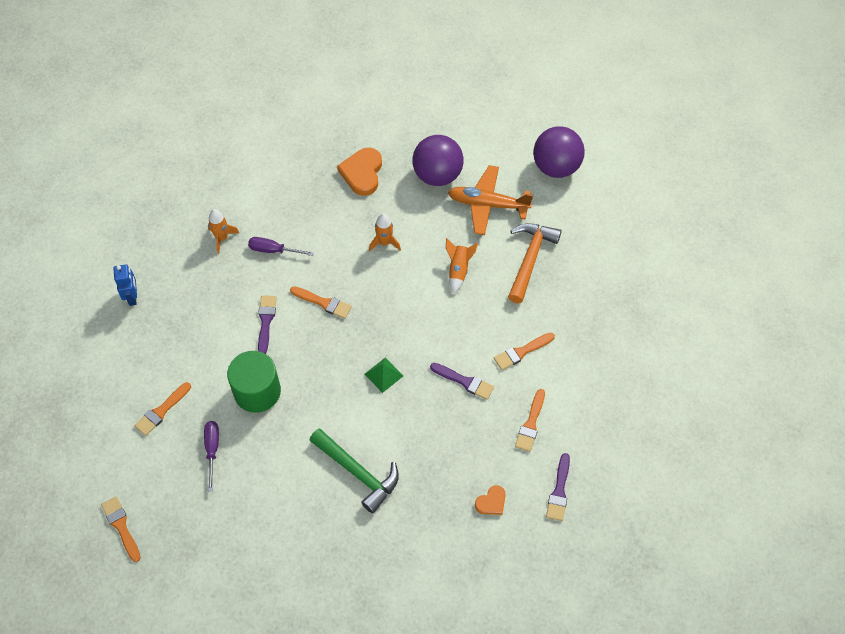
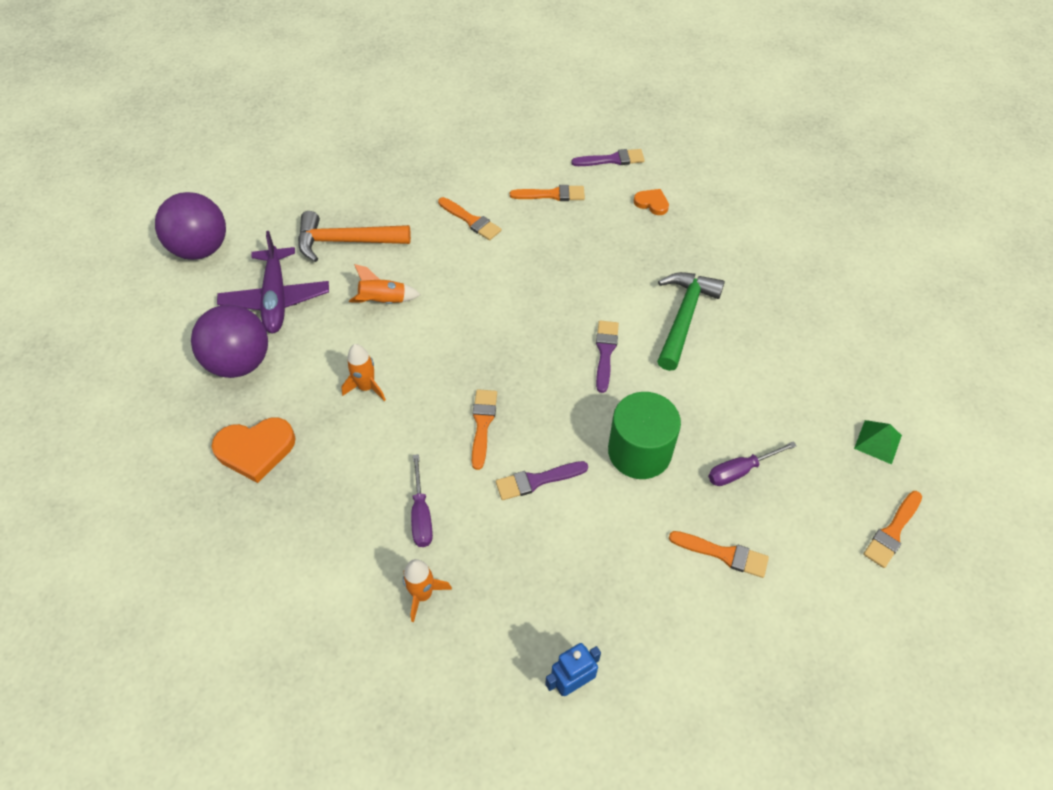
camera: 110 degrees left, 5 degrees down
green pyramid [365,357,403,393] -> green pyramid moved to [854,420,902,464]
purple brush [430,363,494,400] -> purple brush moved to [596,321,619,393]
orange plane [448,165,533,235] -> purple plane [217,231,329,333]

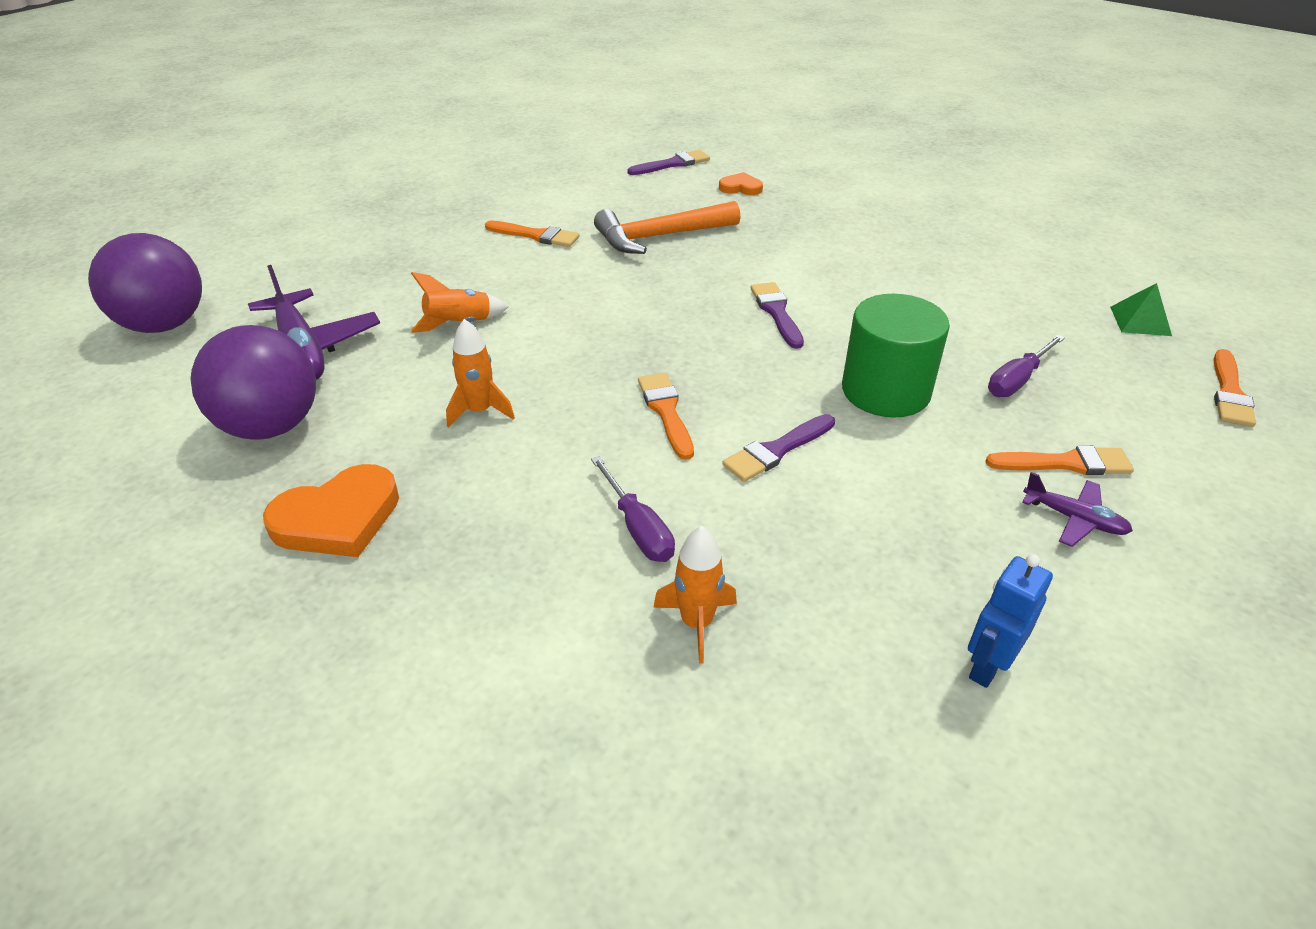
camera: 20 degrees left, 15 degrees down
orange hammer [298,211,411,262] -> orange hammer moved to [594,201,741,254]
orange brush [510,185,585,201] -> none
green hammer [657,272,725,371] -> none
none -> purple plane [1022,472,1133,547]

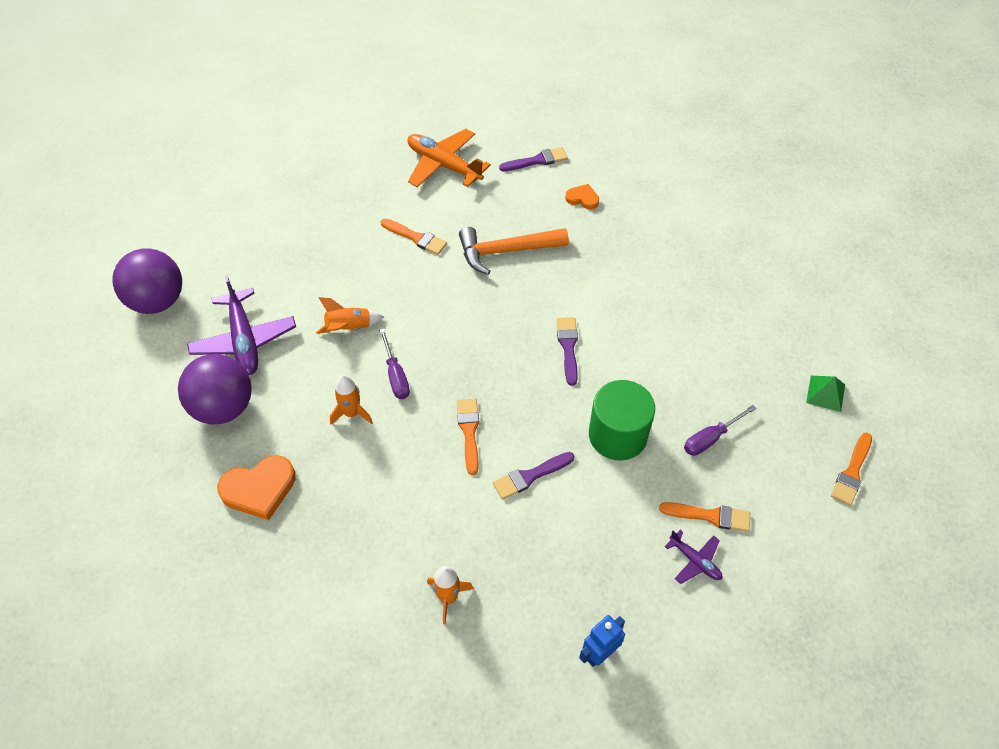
camera: 10 degrees right, 15 degrees up
purple screwdriver [591,456,675,562] -> purple screwdriver moved to [379,329,410,399]
none -> orange plane [407,129,491,187]

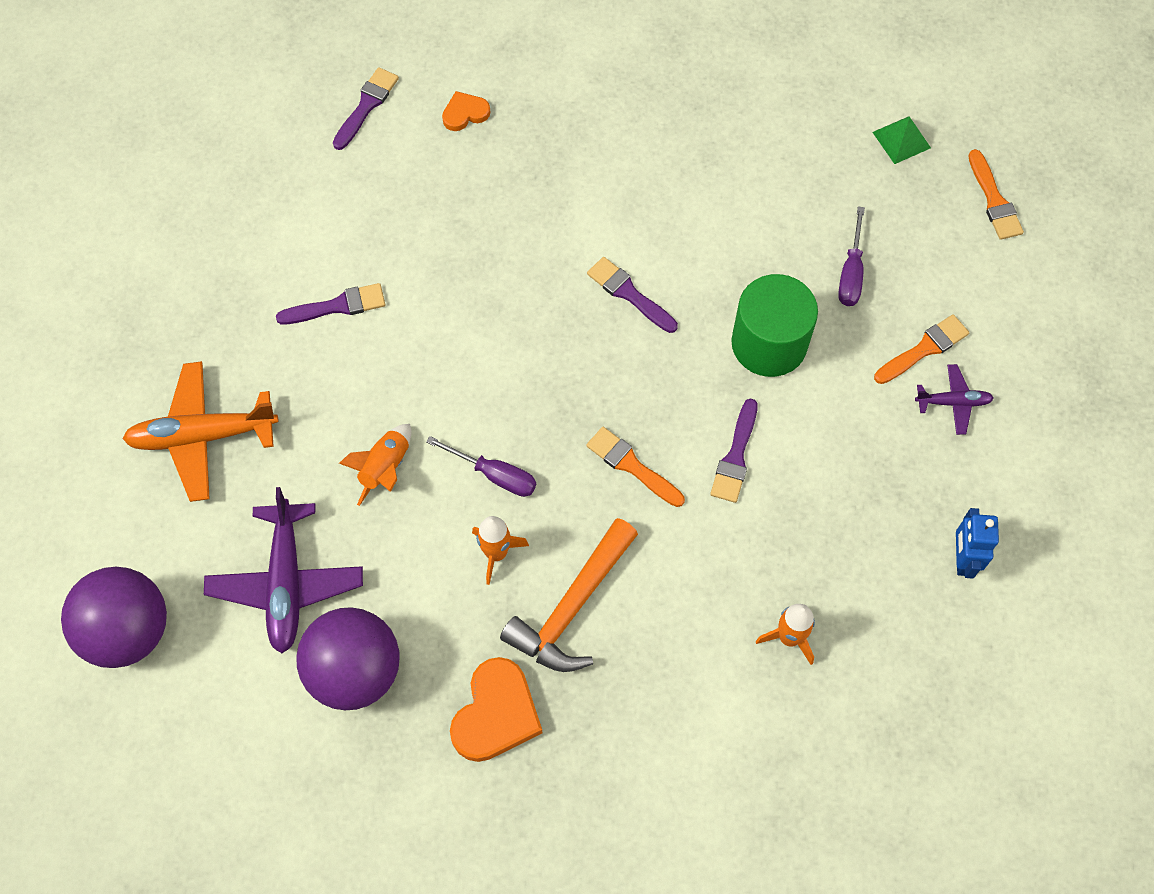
camera: 45 degrees left, 10 degrees up
purple plane [187,276,296,375] -> purple plane turned 60 degrees clockwise [204,487,363,653]
orange brush [381,218,447,255] -> purple brush [276,283,385,324]
orange plane [407,129,491,187] -> orange plane moved to [123,361,279,502]
orange hammer [459,227,569,275] -> orange hammer moved to [500,518,638,672]

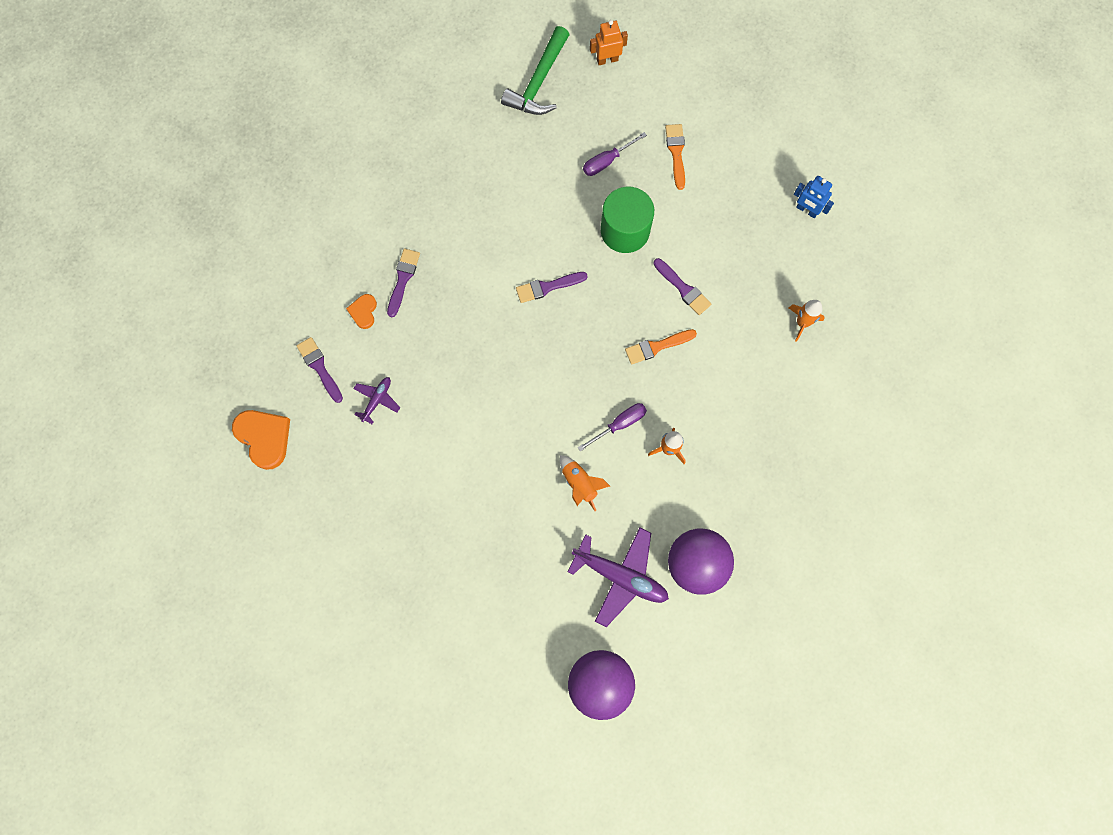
camera: 60 degrees left, 10 degrees up
orange plane [123,361,279,502] -> none
purple brush [276,283,385,324] -> purple brush moved to [387,248,420,317]
orange heart [450,657,543,762] -> orange heart moved to [232,410,290,470]
orange hammer [500,518,638,672] -> none
purple screwdriver [838,206,865,306] -> purple screwdriver turned 105 degrees clockwise [583,132,647,176]
green pyramid [872,116,931,164] -> green hammer [501,26,570,115]
purple plane [915,364,994,435] -> purple plane moved to [353,377,401,424]
orange brush [968,149,1024,240] -> orange robot [590,20,628,65]

